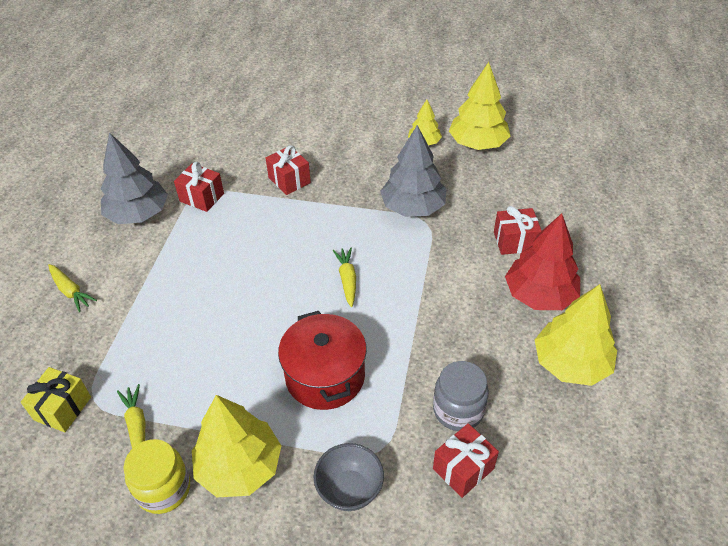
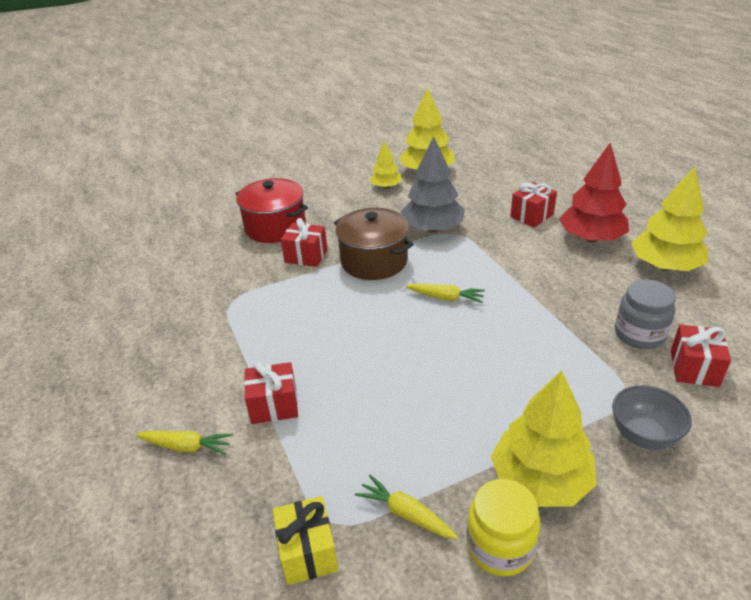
camera: 35 degrees left, 10 degrees down
grey tree [101,132,168,224] -> none
red gift [174,162,224,212] -> red gift moved to [244,361,298,424]
red pot [278,311,367,410] -> red pot moved to [236,178,308,243]
yellow carrot [333,247,356,307] -> yellow carrot turned 150 degrees clockwise [406,283,485,303]
none -> brown pot [334,208,414,280]

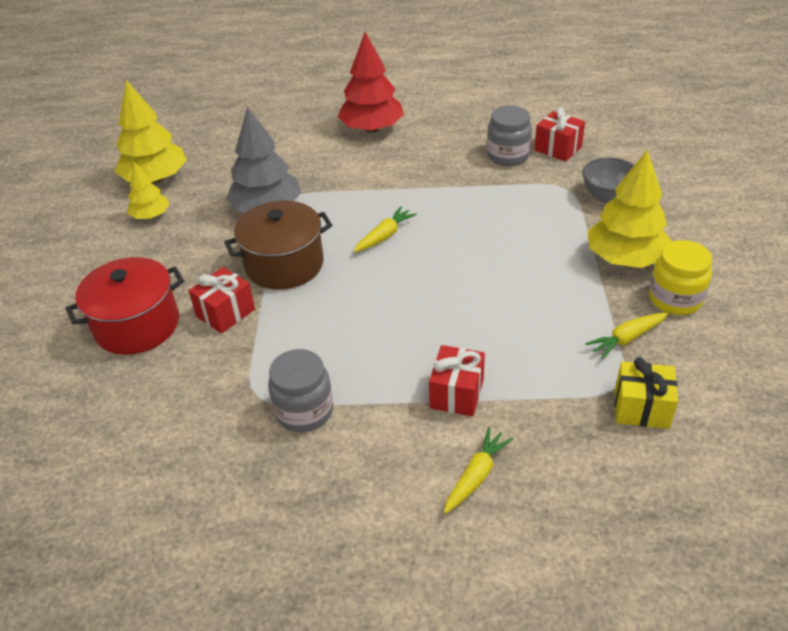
camera: 65 degrees left, 5 degrees up
red gift [510,182,557,227] -> none
yellow tree [632,166,708,271] -> none
none -> grey jar [268,349,333,432]

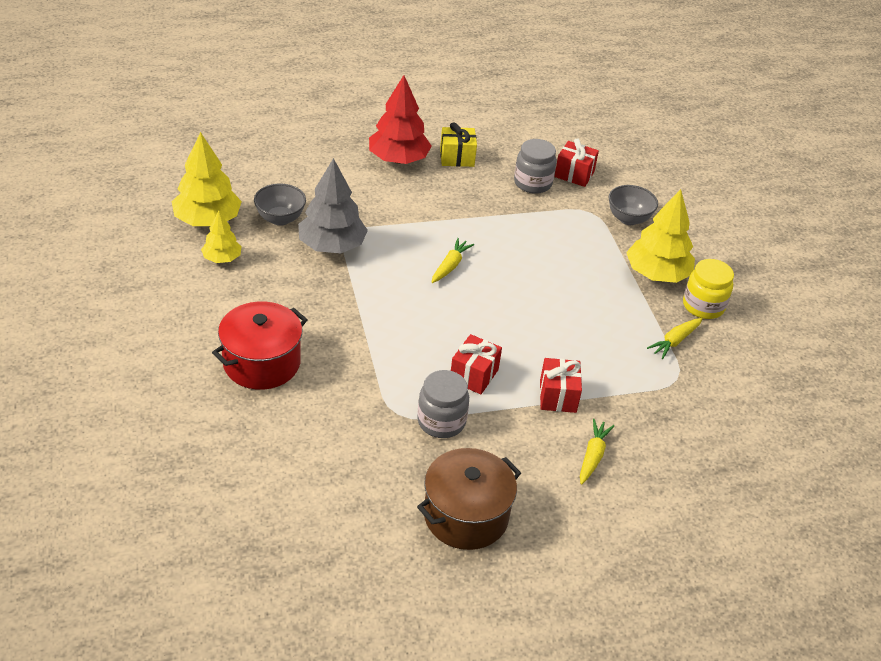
camera: 20 degrees left, 0 degrees up
red gift [189,267,255,334] -> red gift moved to [451,334,502,394]
brown pot [224,201,332,290] -> brown pot moved to [417,448,521,550]
yellow gift [615,358,678,429] -> yellow gift moved to [440,122,477,167]
none -> grey bowl [254,184,306,226]

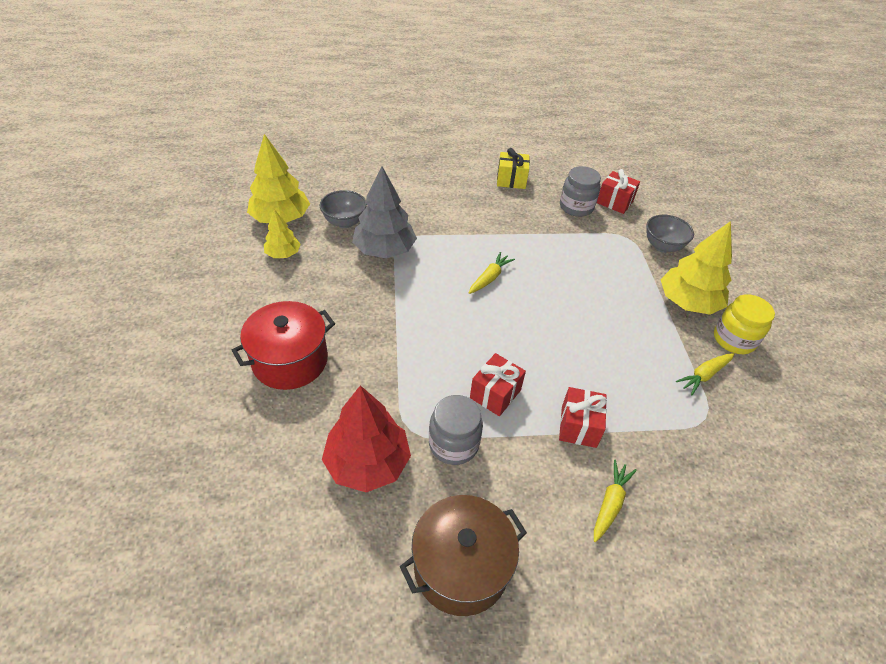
camera: 10 degrees right, 5 degrees up
red tree [369,75,432,164] -> red tree moved to [322,385,411,492]

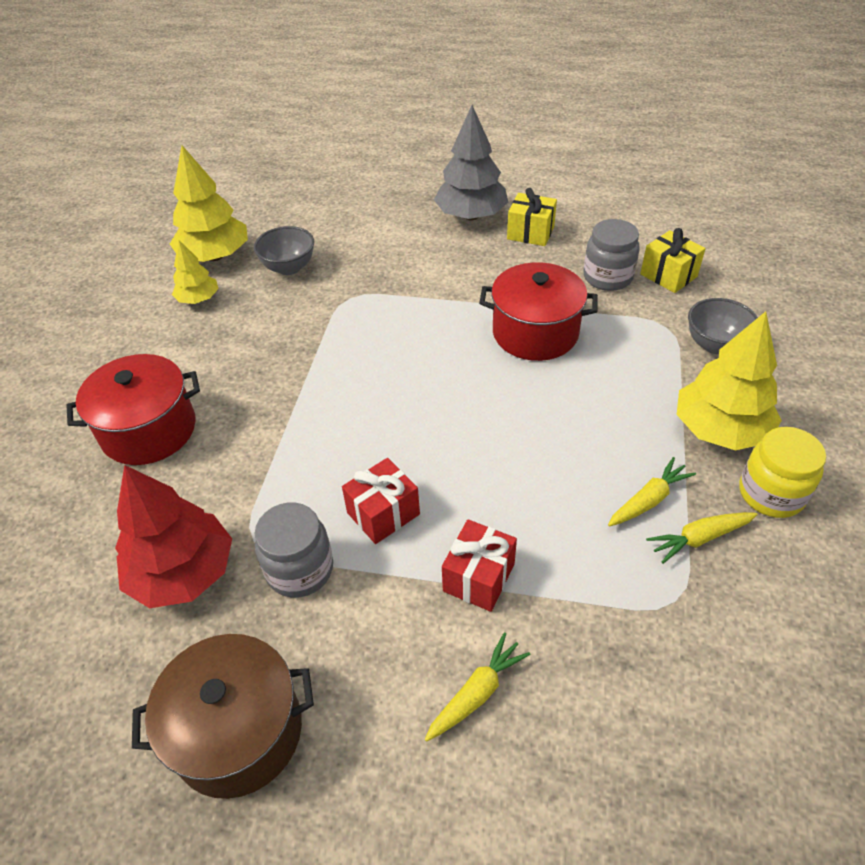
camera: 20 degrees right, 0 degrees up
grey tree [352,166,417,258] -> grey tree moved to [434,105,508,220]
yellow carrot [469,252,515,294] -> yellow carrot moved to [608,457,696,526]
red gift [597,169,640,214] -> yellow gift [640,228,705,293]
none -> red pot [479,262,598,361]

